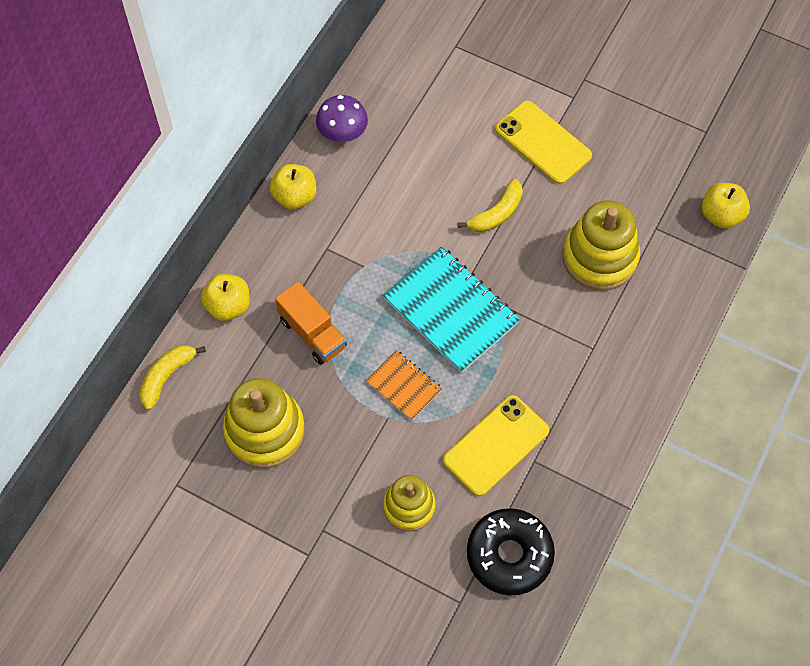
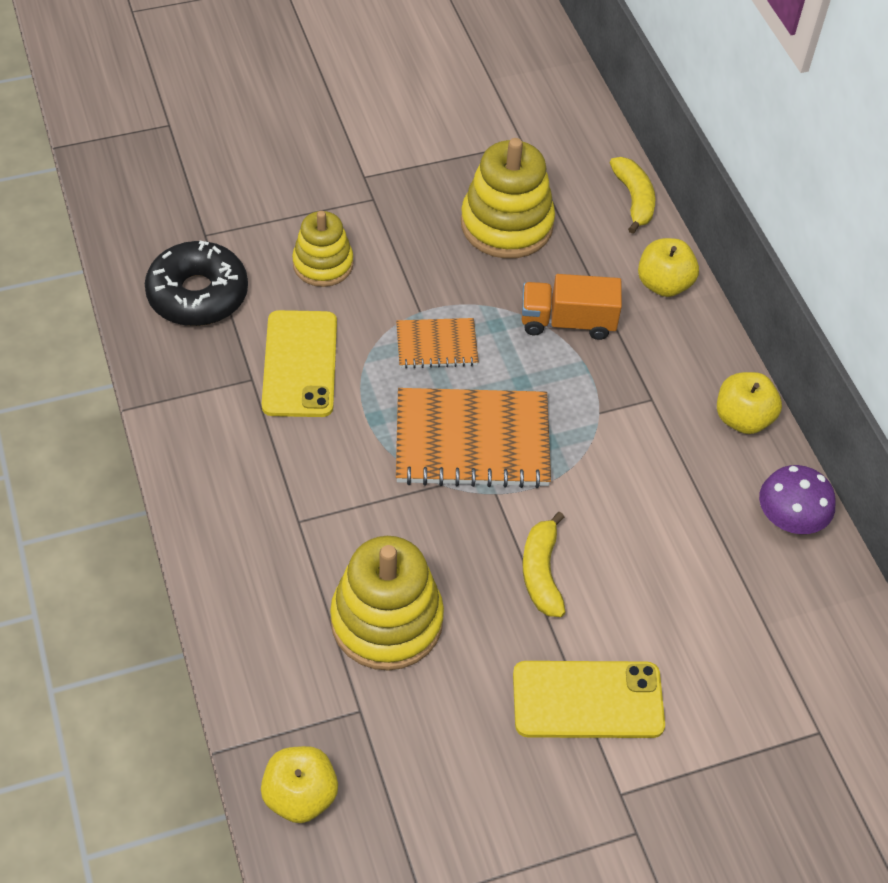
camera: 130 degrees right, 10 degrees down
turquoise notebook [383,246,520,373] -> orange notebook [396,388,551,488]

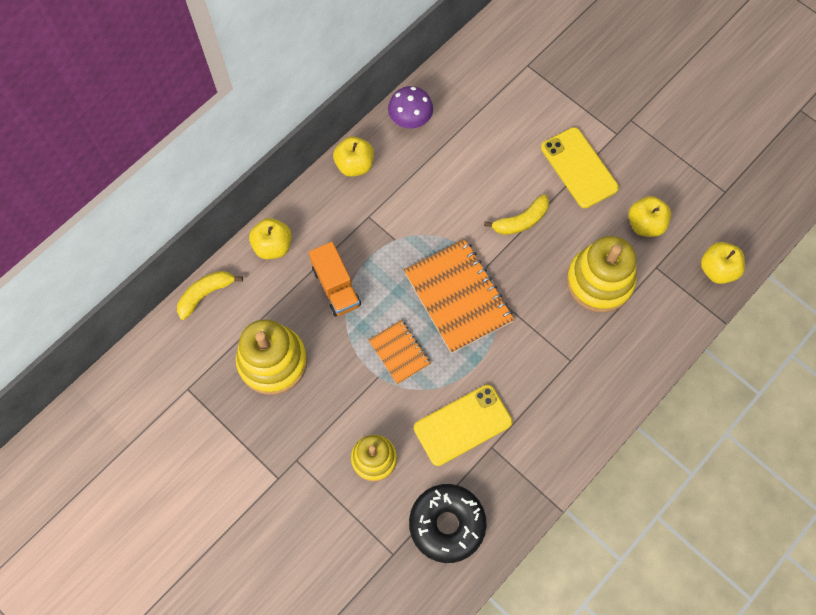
camera: 115 degrees left, 15 degrees up
none -> yellow apple [628,196,671,237]

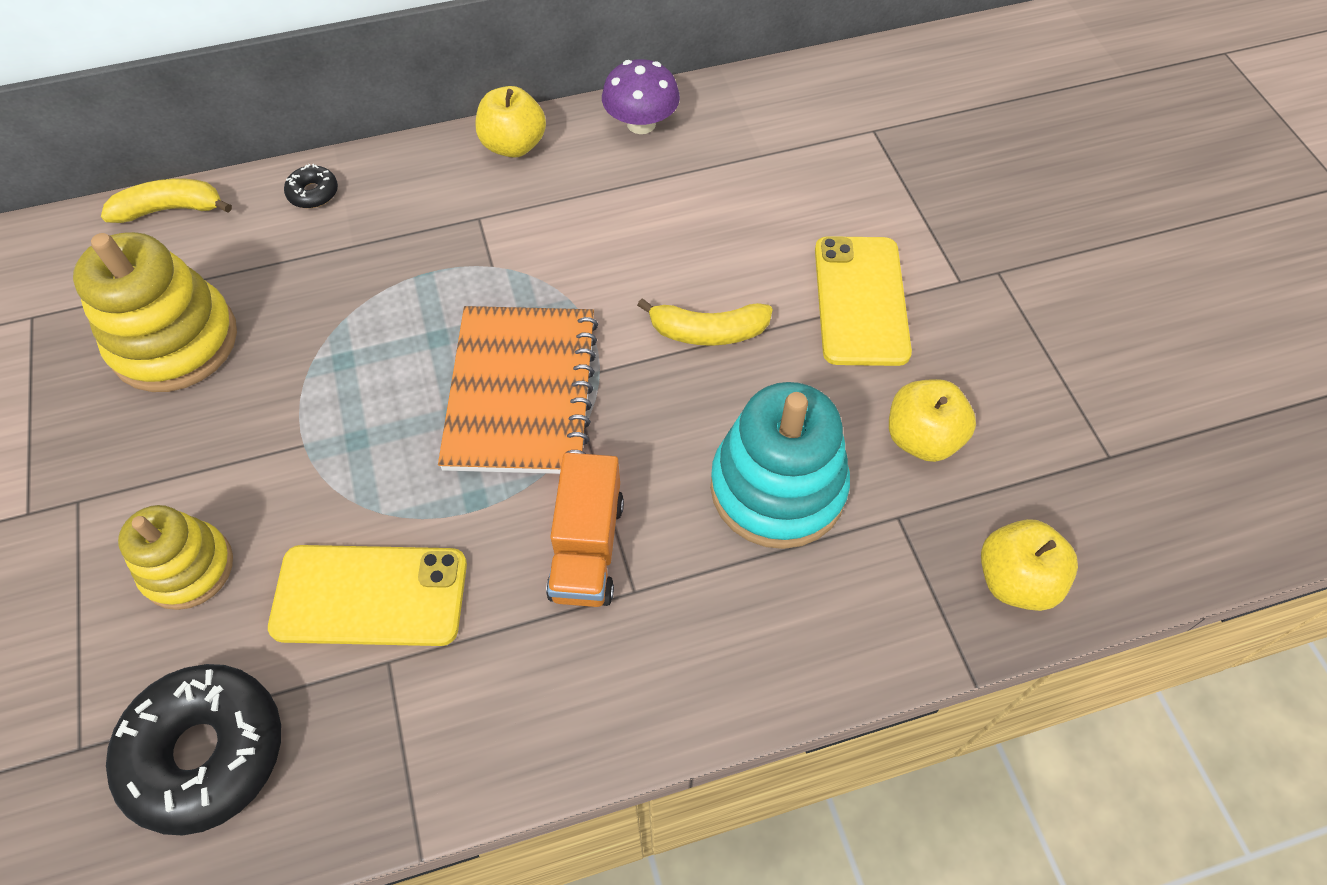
camera: 30 degrees right, 10 degrees down
yellow apple [249,218,292,259] -> black donut [284,164,338,208]
orange truck [309,242,361,317] -> orange truck moved to [546,453,624,607]
orange notebook [369,320,431,385] -> none
yellow stacking toy [566,236,637,313] -> turquoise stacking toy [710,382,850,549]

